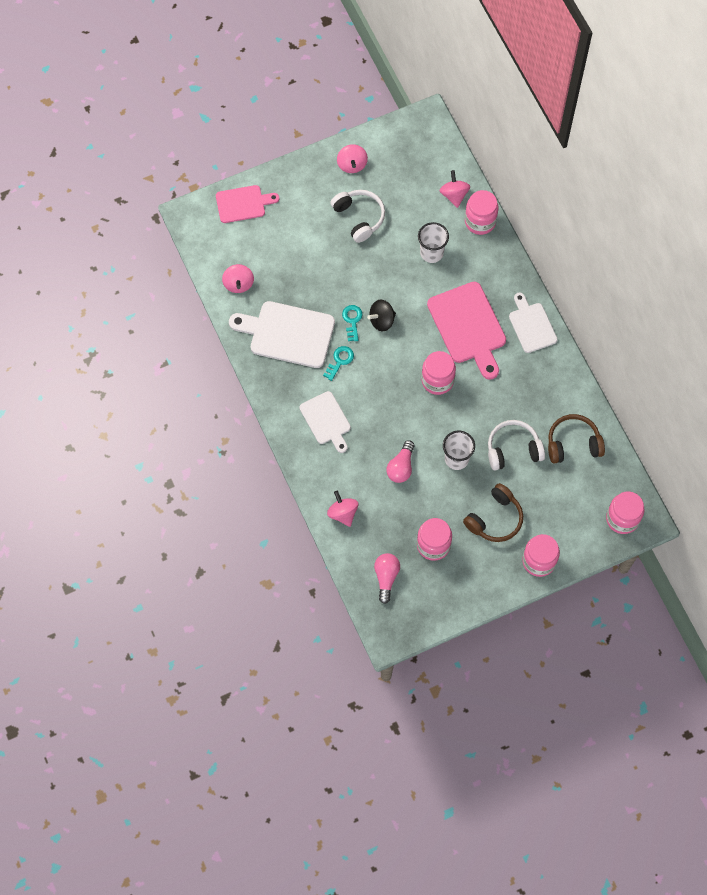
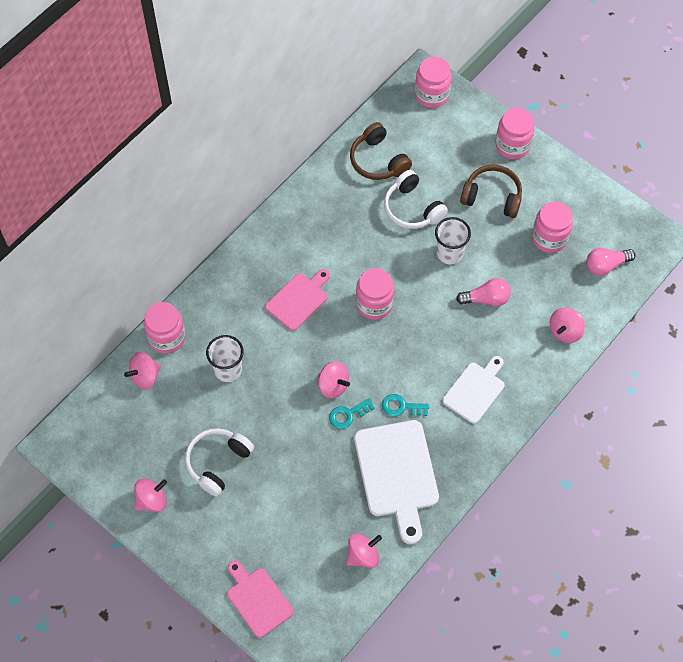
camera: 115 degrees left, 5 degrees down
black spinning top [367,299,396,332] -> pink spinning top [318,361,350,398]
pink cutting board [427,282,506,380] -> pink cutting board [265,269,330,331], size x0.62
white cutting board [509,293,558,353] -> none

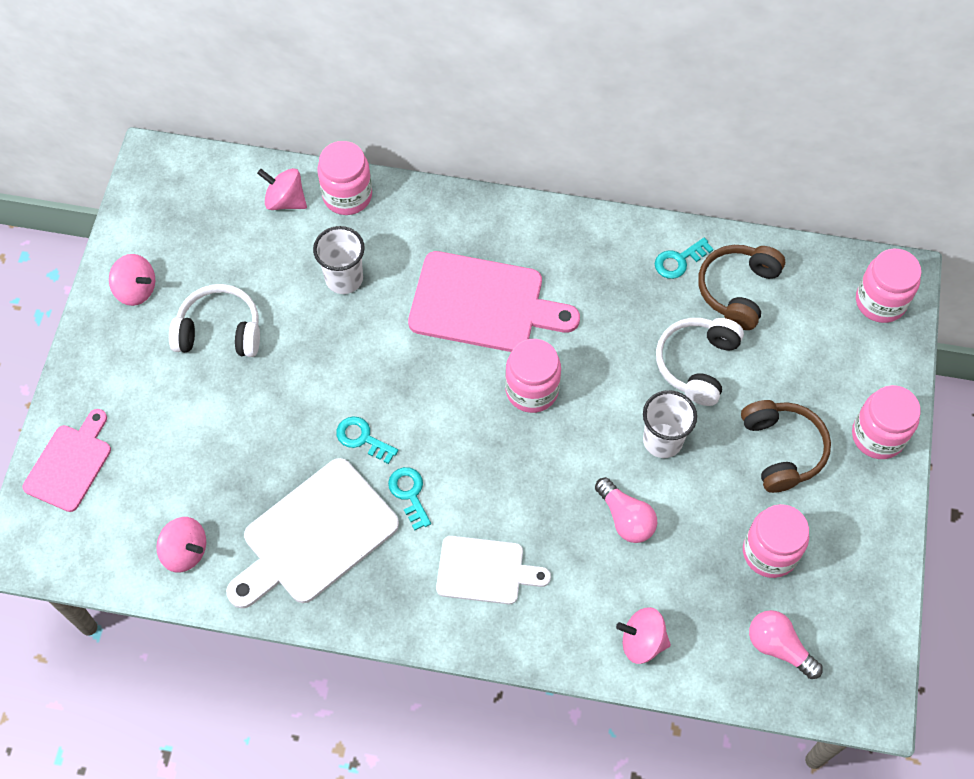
camera: 60 degrees right, 0 degrees up
pink cutting board [265,269,330,331] -> pink cutting board [408,251,580,352], size x1.62
pink spinning top [318,361,350,398] -> none
none -> turquoise key [655,238,713,279]

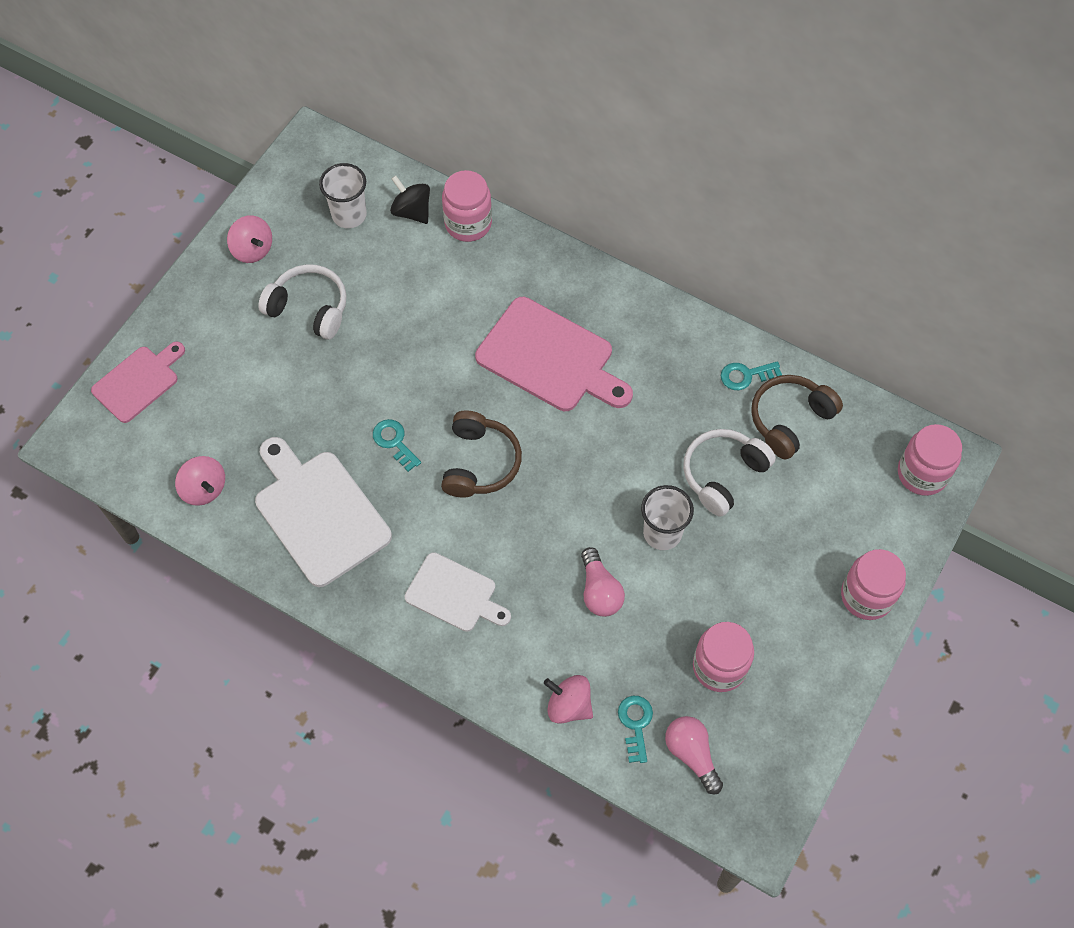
camera: 20 degrees right, 0 degrees up
white cutting board [226,458,399,609] -> white cutting board turned 75 degrees clockwise [255,437,392,587]
pink spinning top [257,168,307,210] -> black spinning top [390,176,430,224]
white cup [313,226,365,294] -> white cup moved to [319,163,367,228]
turquoise key [388,467,431,530] -> turquoise key moved to [618,696,653,763]
pink jar [505,339,561,413] -> none
brown headphones [741,400,831,493] -> brown headphones moved to [441,410,522,498]

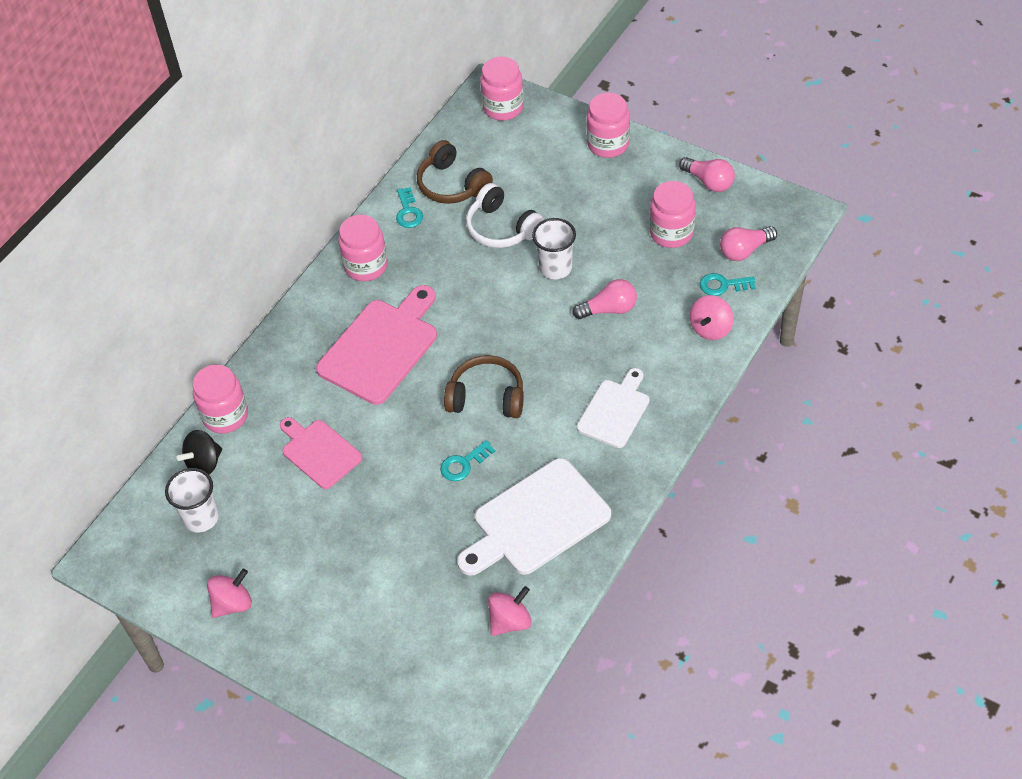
camera: 85 degrees left, 10 degrees down
pink cutting board [91,342,185,423] -> pink cutting board moved to [280,417,362,489]
white headphones [258,264,347,340] -> none
none -> pink jar [338,215,388,281]
none -> pink light bulb [679,157,735,192]

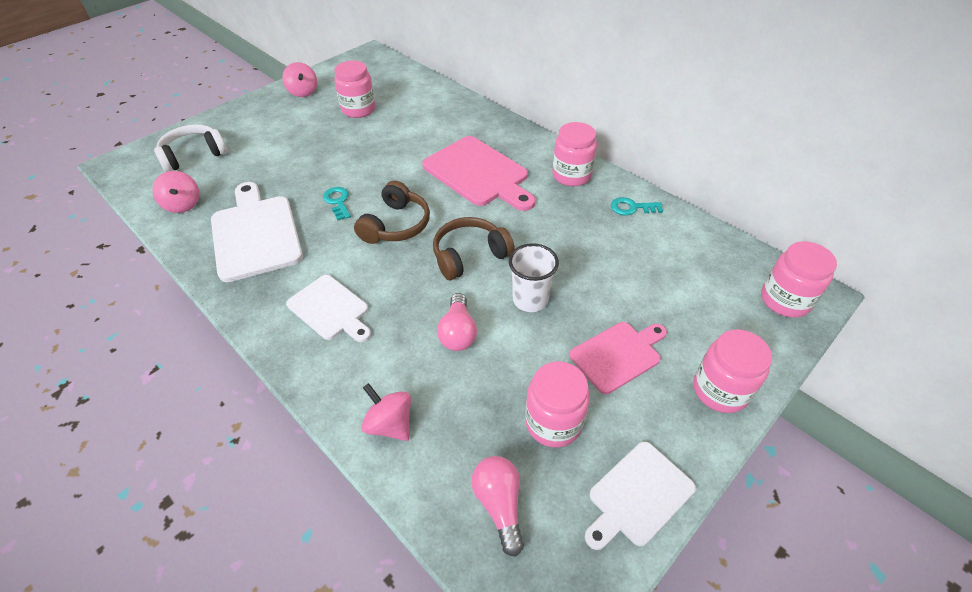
camera: 100 degrees right, 5 degrees down
white cup [165,468,219,532] -> none
black spinning top [177,430,222,474] -> none
pink jar [193,365,248,433] -> pink jar moved to [334,60,376,118]
pink cutting board [280,417,362,489] -> pink cutting board moved to [569,322,667,394]
brown headphones [417,140,493,204] -> brown headphones moved to [433,217,515,280]
white headphones [466,183,544,248] -> white headphones moved to [154,124,227,172]
pink light bulb [679,157,735,192] -> white cutting board [585,441,696,550]
turquoise key [700,273,756,296] -> none

